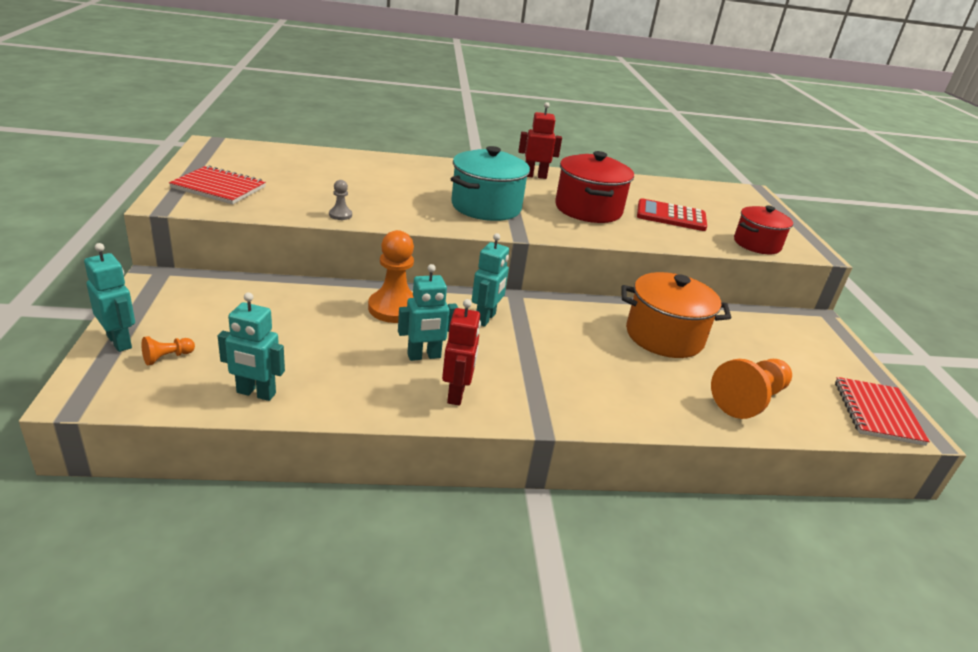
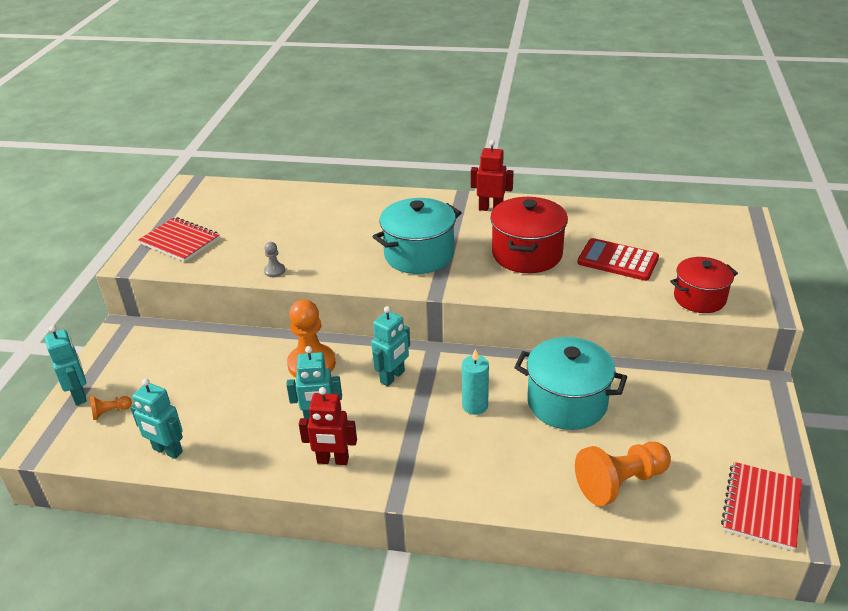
camera: 20 degrees right, 5 degrees up
red robot [442,299,481,406] -> red robot turned 75 degrees clockwise [299,387,357,465]
orange pot [621,272,731,358] -> turquoise pot [514,337,627,430]
none -> turquoise candle [462,349,489,415]

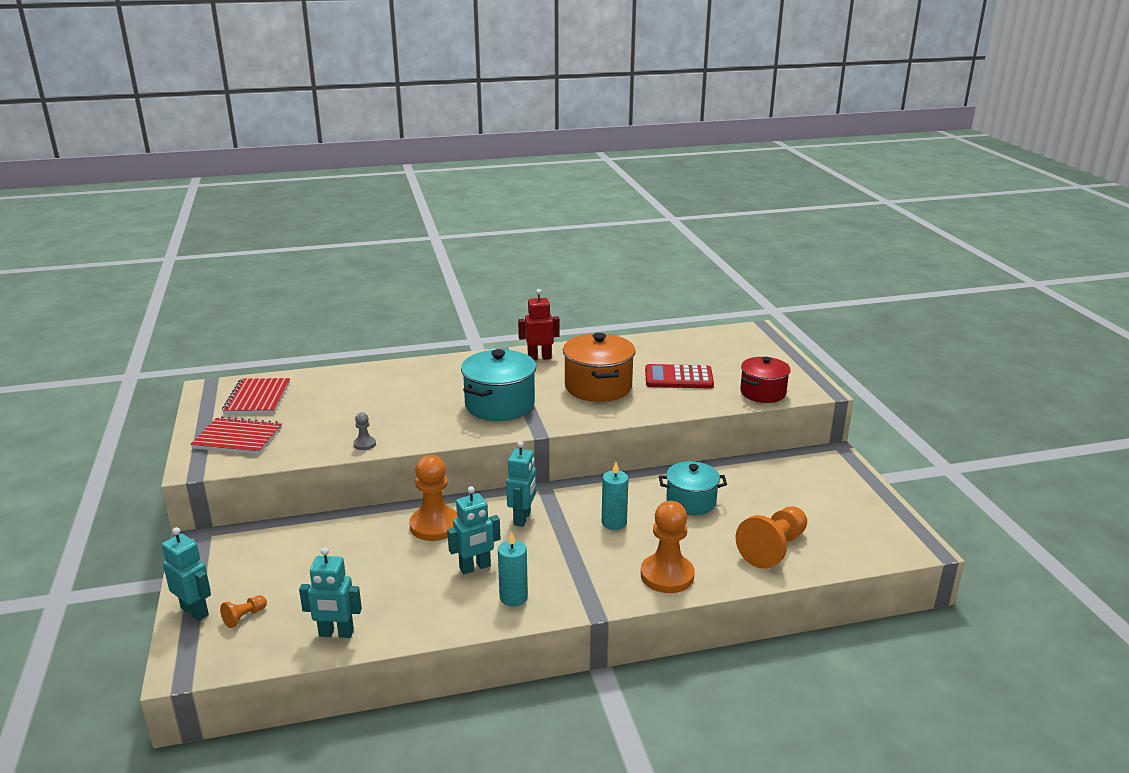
camera: 25 degrees left, 10 degrees down
red robot [299,387,357,465] -> turquoise candle [498,531,528,606]
red pot [490,197,568,273] -> orange pot [563,333,636,402]
turquoise pot [514,337,627,430] -> turquoise pot [659,461,727,515], size x0.67
red notebook [721,462,802,551] -> red notebook moved to [222,378,290,414]
none -> orange pawn [641,501,695,593]

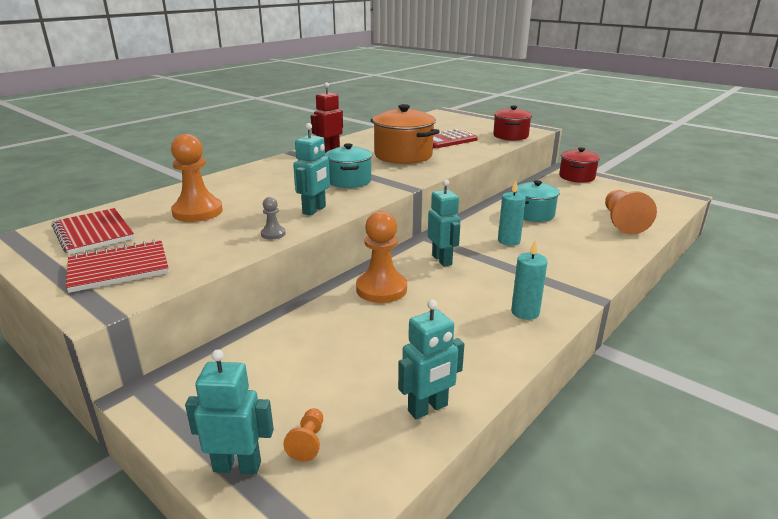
camera: 35 degrees left, 0 degrees up
turquoise robot [447,486,500,574] -> turquoise robot moved to [293,123,331,216]
turquoise pot [461,349,536,421] -> turquoise pot [325,143,372,188], size x0.67
orange pawn [641,501,695,593] -> orange pawn moved to [171,134,223,222]
none -> red pot [559,147,600,183]

